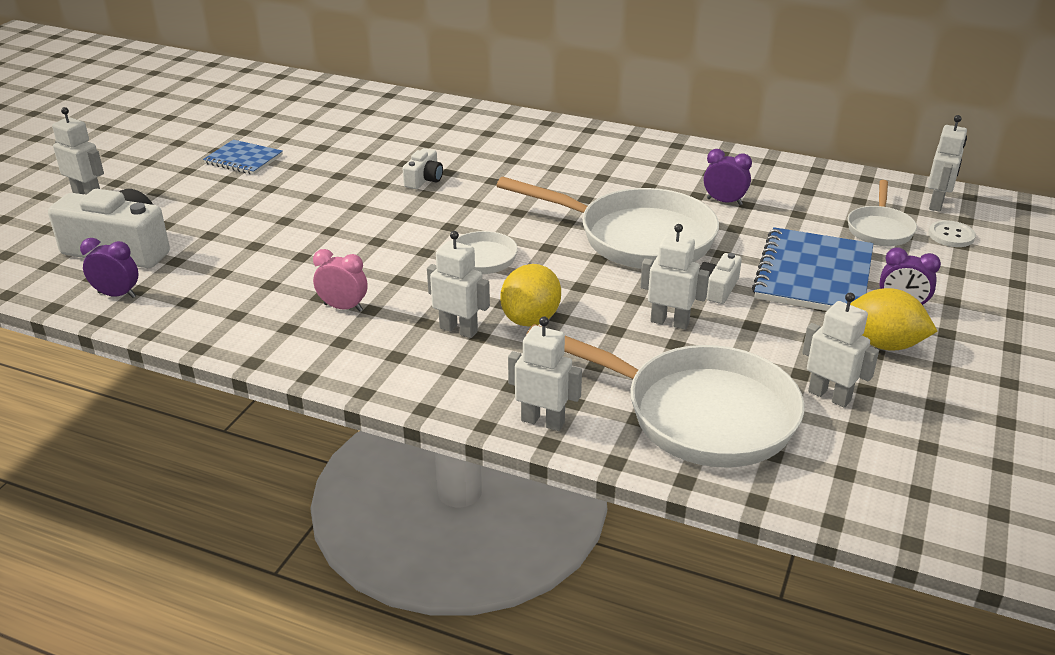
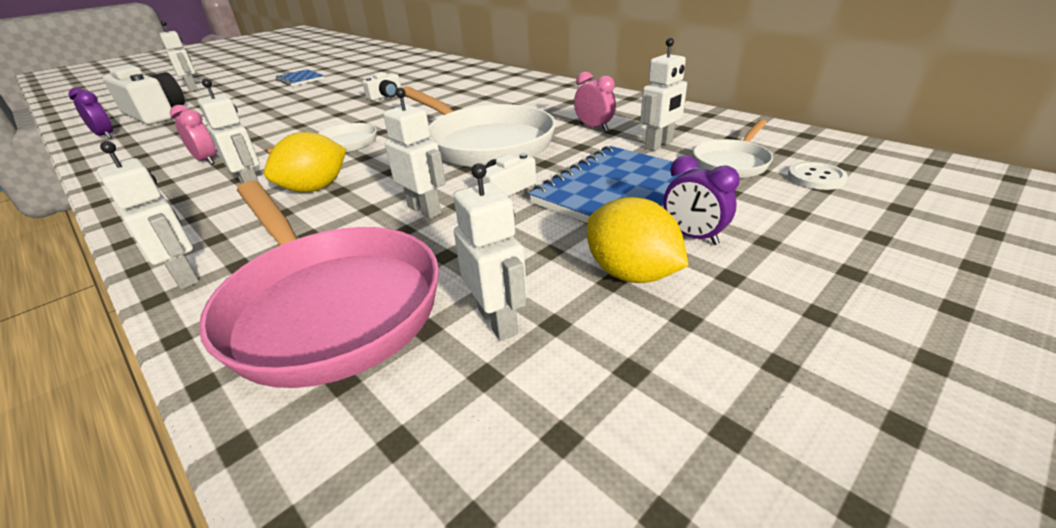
camera: 25 degrees right, 0 degrees up
white pan [526,324,804,468] -> pink pan [199,181,439,388]
purple clock [704,149,752,205] -> pink clock [574,72,616,131]
white robot [927,115,967,212] -> white robot moved to [640,38,688,151]

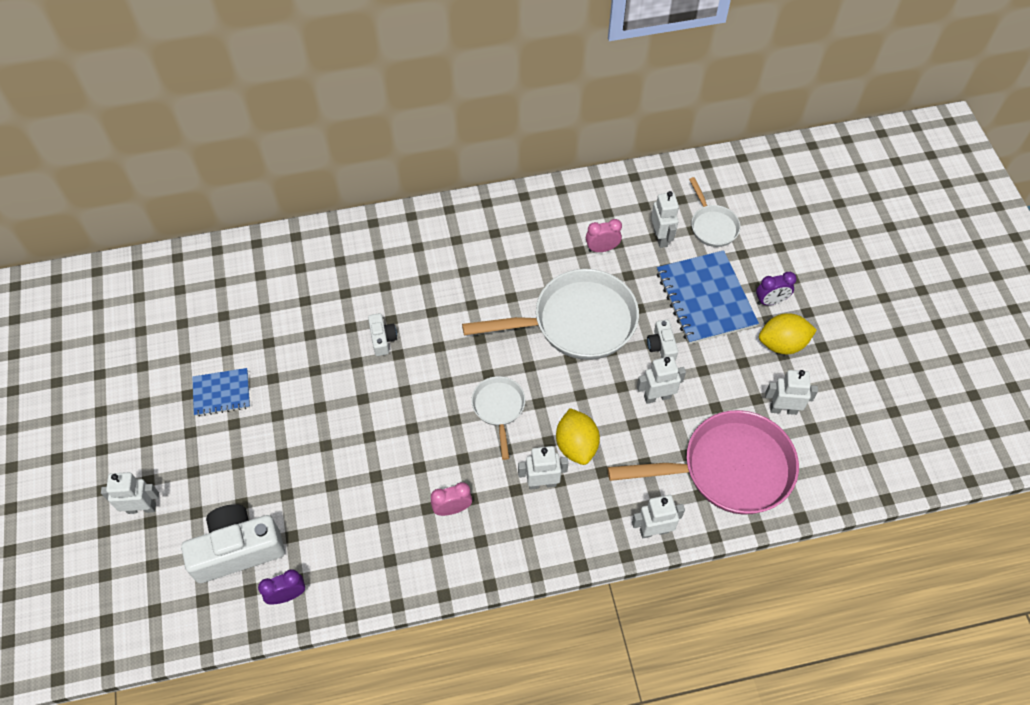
camera: 60 degrees left, 25 degrees up
white button [788,162,848,190] -> none

